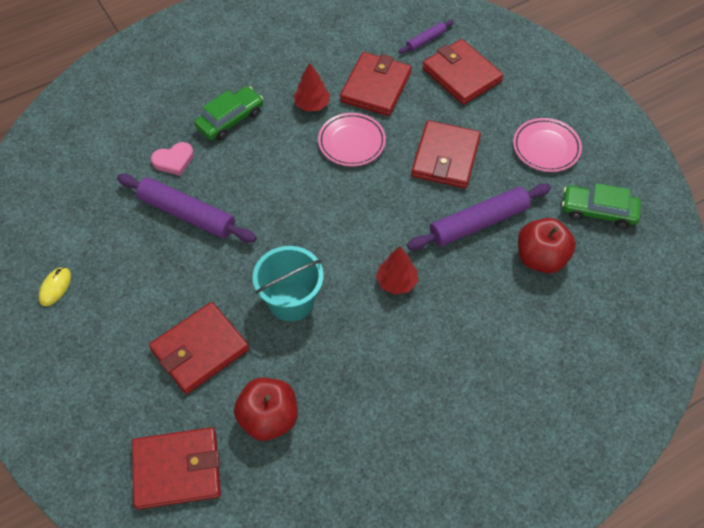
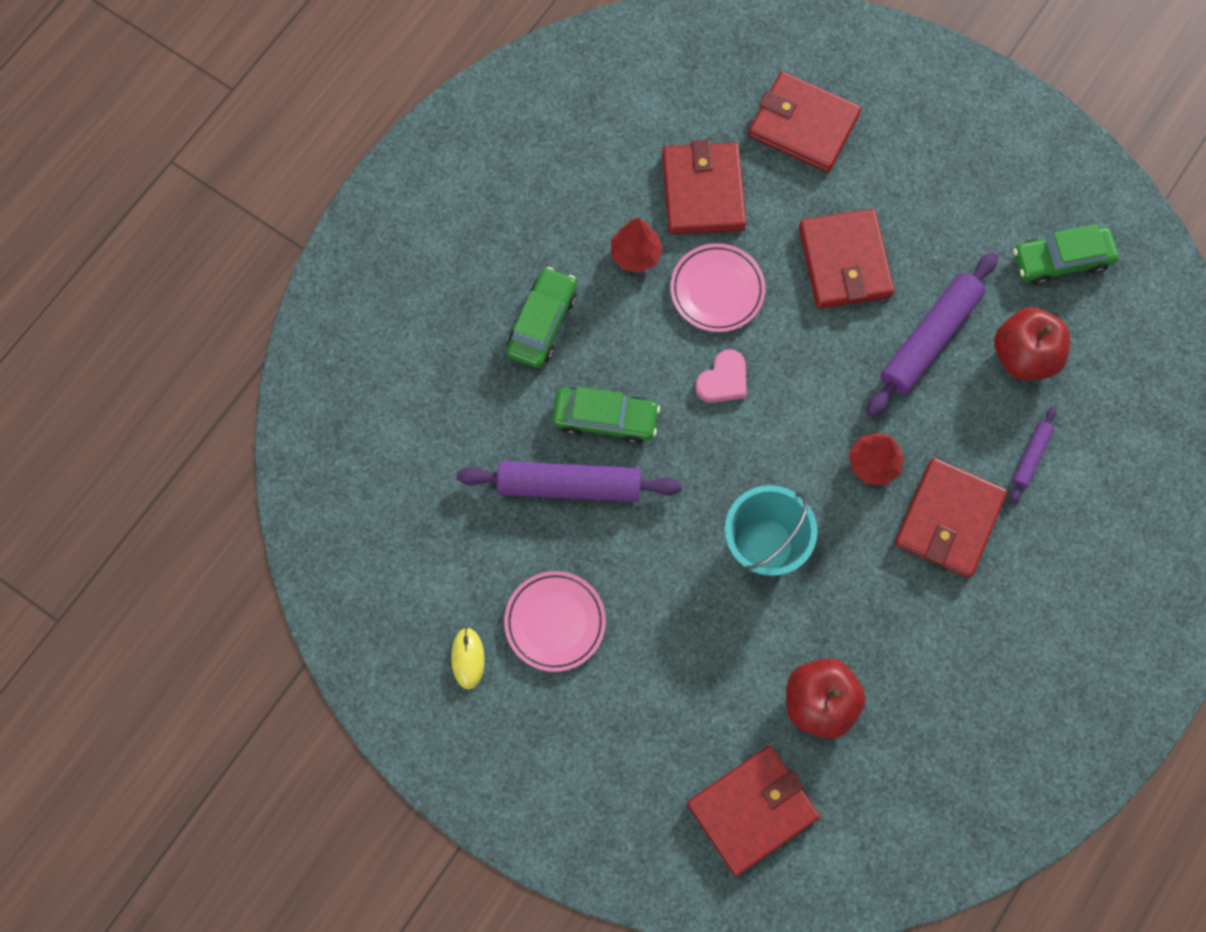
camera: 25 degrees left, 15 degrees up
red wallet [149,302,249,394] -> red wallet moved to [894,458,1007,578]
pink heart [151,142,194,176] -> pink heart moved to [695,349,747,403]
purple rolling pin [399,20,454,54] -> purple rolling pin moved to [1010,407,1056,504]
pink plate [513,118,582,172] -> pink plate moved to [504,571,606,672]
none -> green car [552,386,660,444]

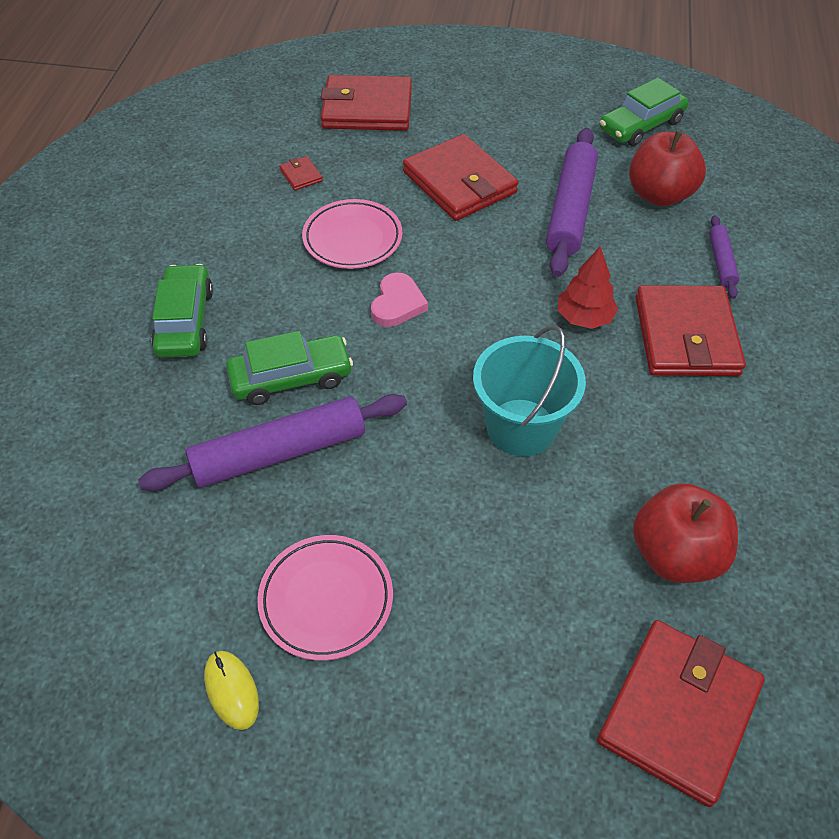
camera: 25 degrees left, 20 degrees down
red tree [611,218,663,273] -> none
red wallet [662,140,746,235] -> red wallet [279,156,323,191], size x0.41

